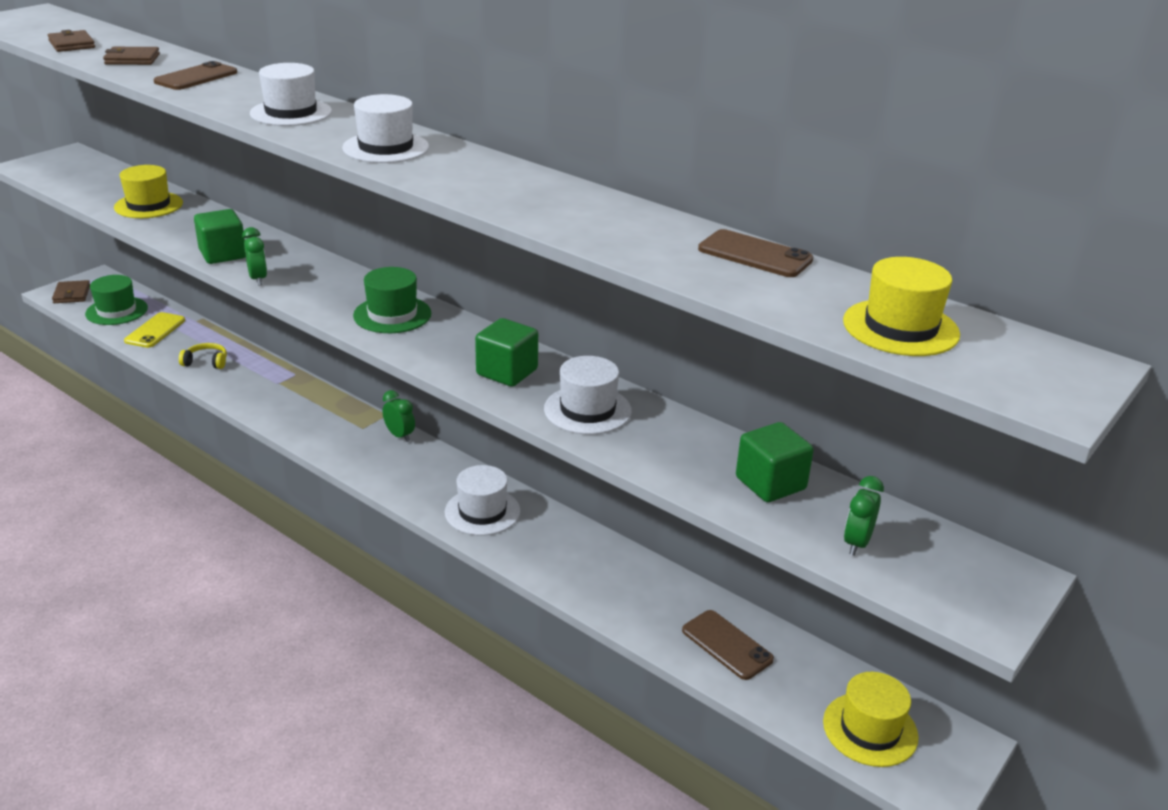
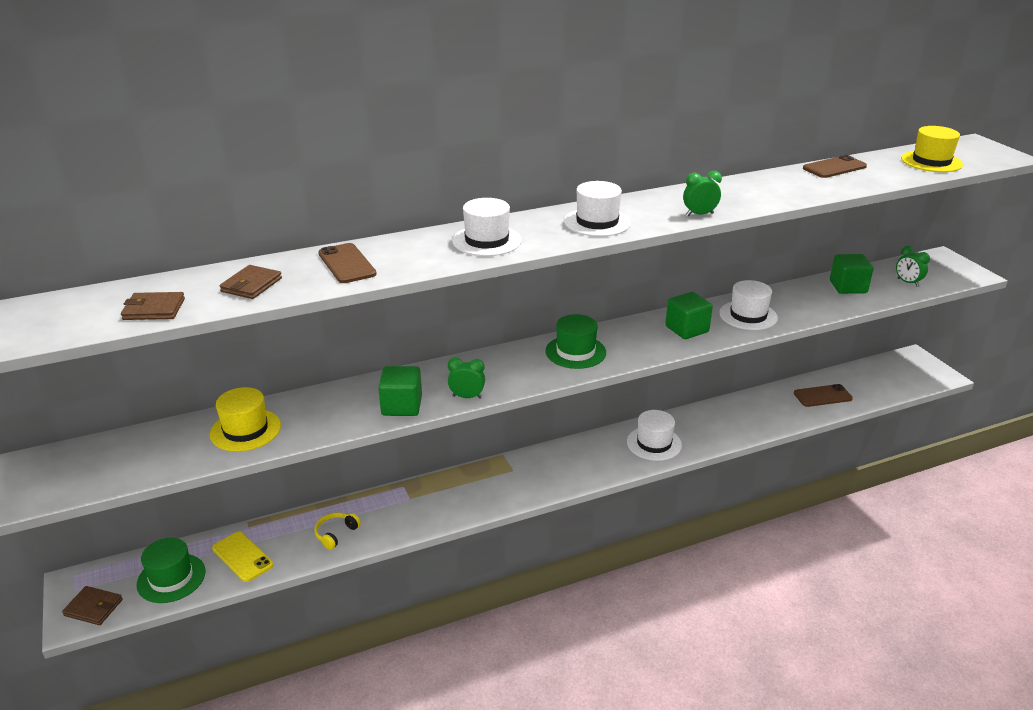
camera: 60 degrees left, 0 degrees up
green clock [382,390,415,442] -> green clock moved to [683,171,722,216]
yellow hat [823,672,919,767] -> none

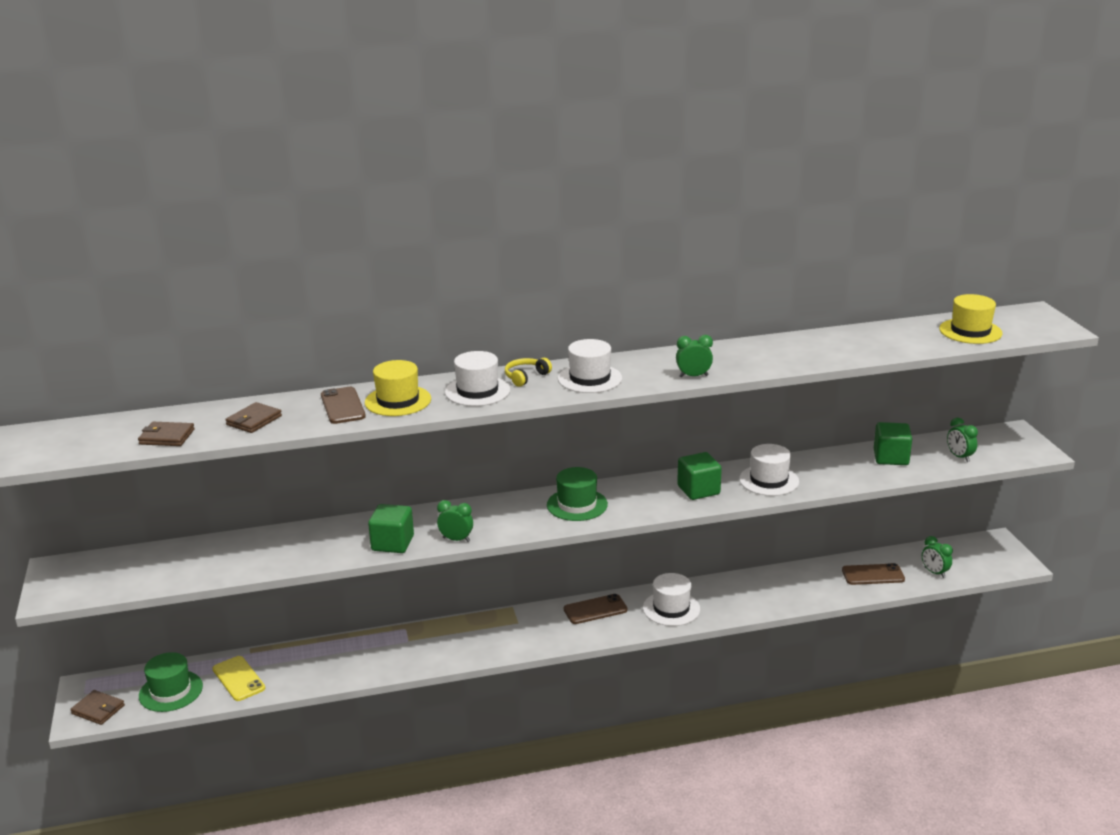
camera: 10 degrees right, 5 degrees down
yellow hat [210,387,281,452] -> yellow hat moved to [365,360,431,416]
yellow headphones [314,512,361,550] -> yellow headphones moved to [505,358,552,387]
brown phone [803,155,867,178] -> brown phone moved to [564,594,628,624]
none -> green clock [922,536,953,578]

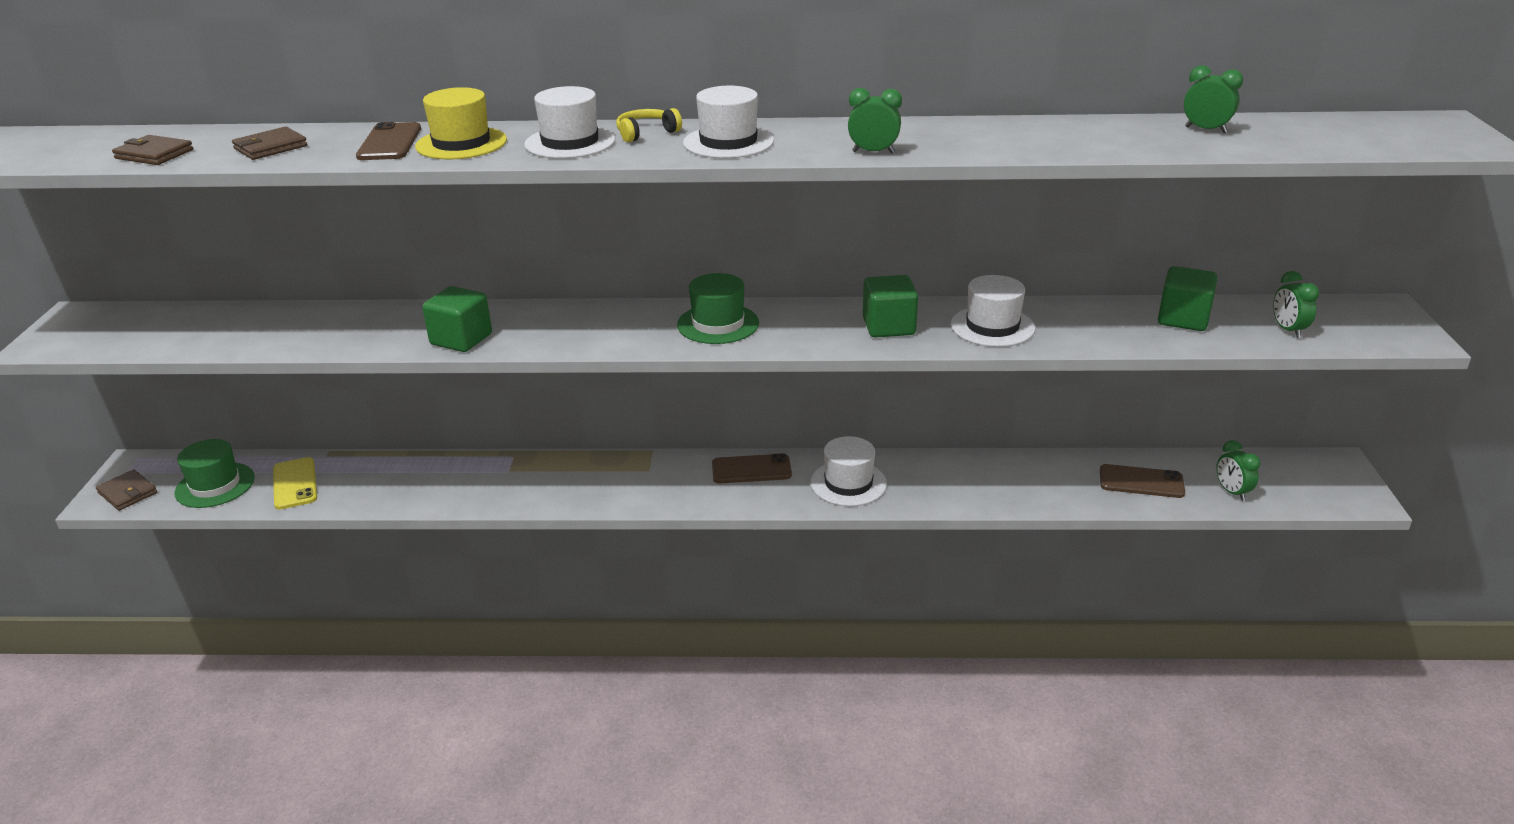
camera: 15 degrees right, 5 degrees up
green clock [437,500,473,542] -> green clock moved to [1184,65,1243,133]
yellow hat [939,294,1003,344] -> none

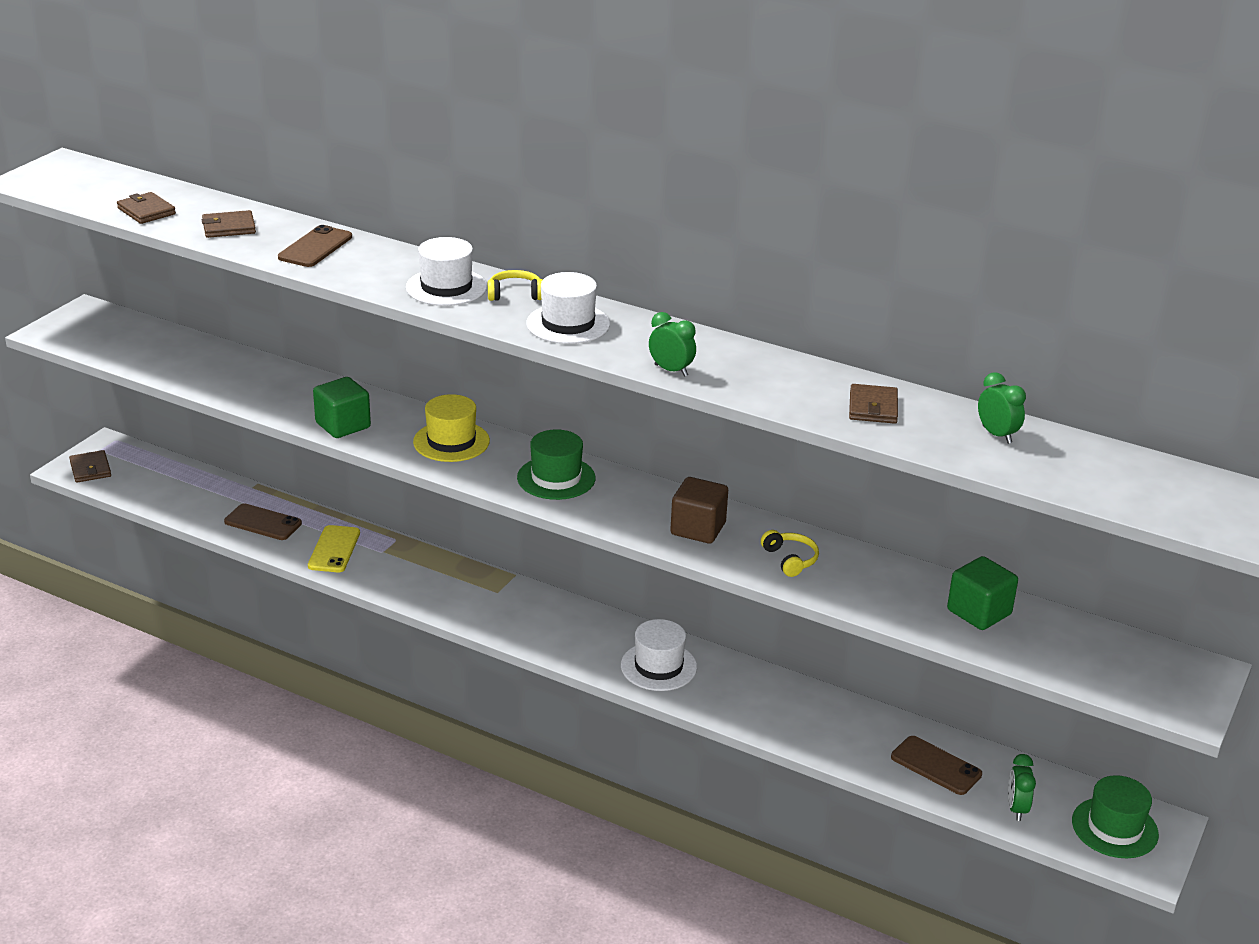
camera: 25 degrees right, 0 degrees up
green hat [175,439,255,508] -> green hat moved to [1072,775,1159,858]
yellow phone [273,457,317,510] -> yellow phone moved to [308,525,360,572]
yellow hat [415,87,507,159] -> yellow hat moved to [413,394,490,462]
brown phone [712,453,792,483] -> brown phone moved to [224,503,302,540]
green cube [863,275,918,338] -> brown cube [670,477,728,543]
white hat [951,275,1035,347] -> yellow headphones [761,530,819,577]
green clock [1273,271,1319,338] -> none
none -> brown wallet [849,384,898,424]

